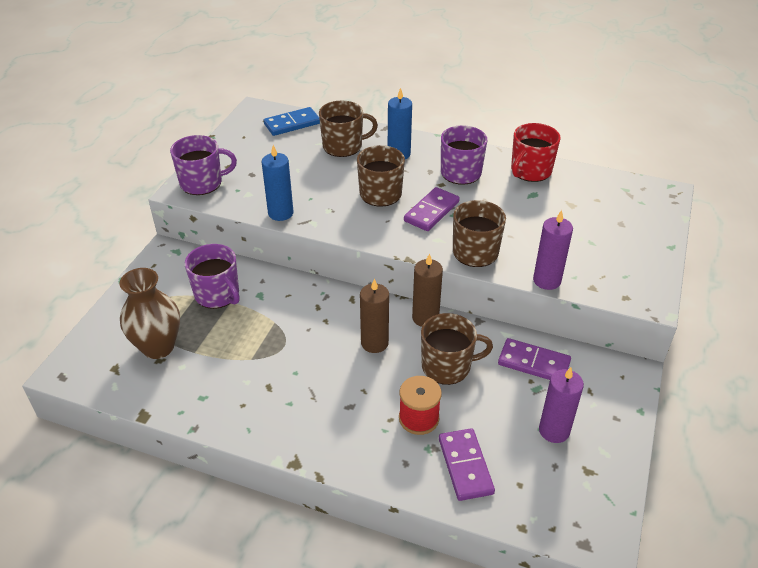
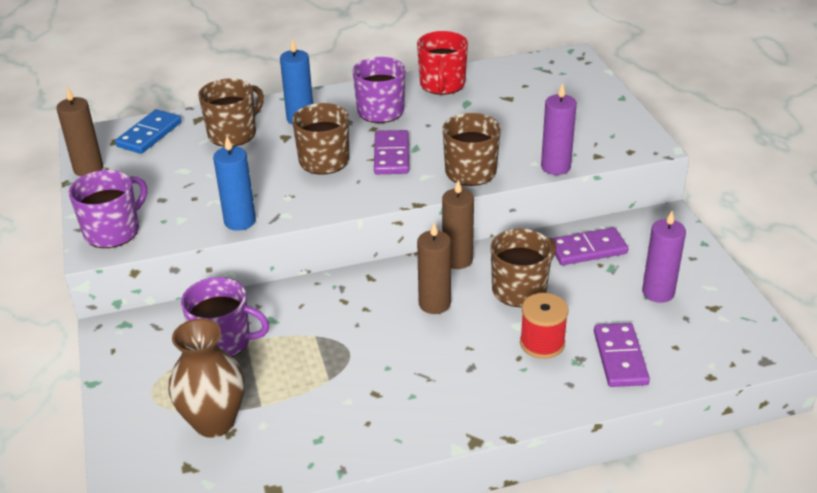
camera: 35 degrees left, 5 degrees down
purple domino [439,428,495,501] -> purple domino turned 45 degrees clockwise [594,323,650,387]
none -> brown candle [56,87,103,177]

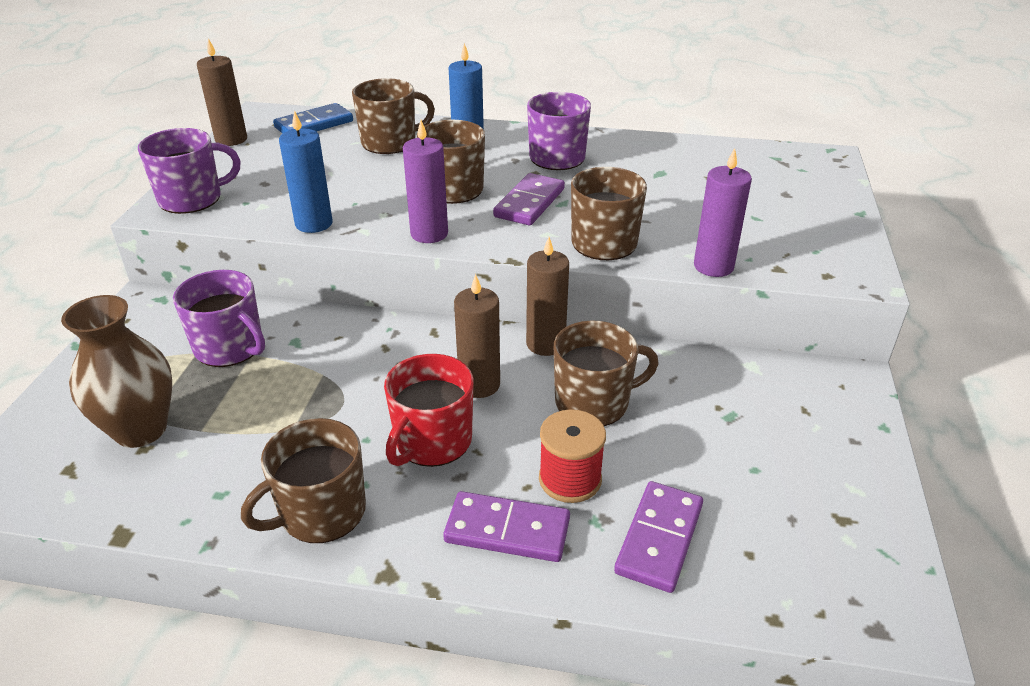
camera: 25 degrees right, 0 degrees up
red mug [417,31,468,95] -> red mug moved to [384,354,473,467]
purple domino [552,227,628,265] -> purple domino moved to [443,491,570,562]
purple candle [642,211,686,303] -> purple candle moved to [403,120,448,243]
none -> brown mug [241,418,366,543]

